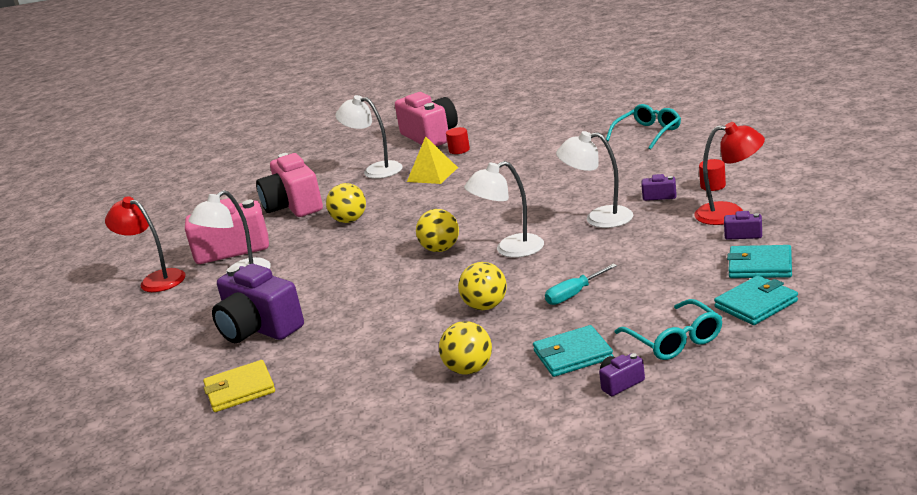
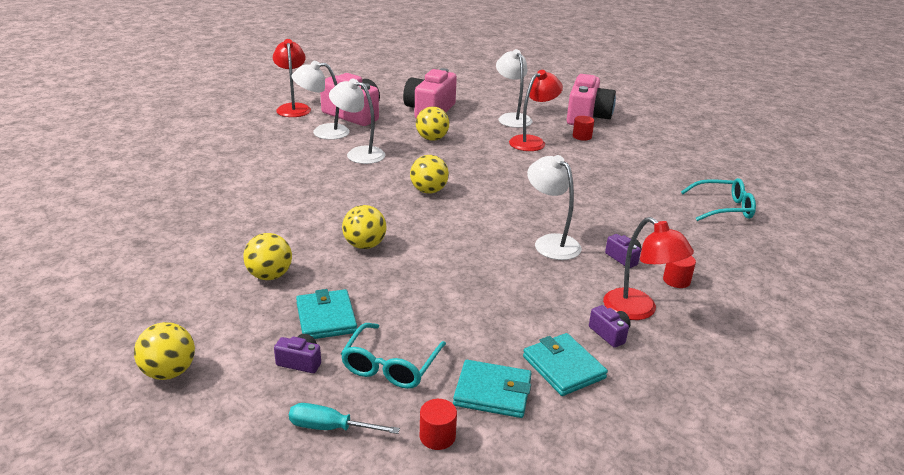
camera: 40 degrees right, 5 degrees up
yellow wallet [203,360,275,412] -> none
purple camera [212,264,304,343] -> none
yellow pyramid [407,136,458,184] -> red lamp [509,70,563,151]
white lamp [464,161,544,258] -> white lamp moved to [329,78,385,164]
turquoise wallet [533,325,613,377] -> turquoise wallet turned 45 degrees clockwise [296,289,357,339]
turquoise screwdriver [545,264,617,305] -> turquoise screwdriver moved to [289,403,400,434]
none -> yellow ball [134,322,195,380]
none -> red cylinder [420,399,457,450]

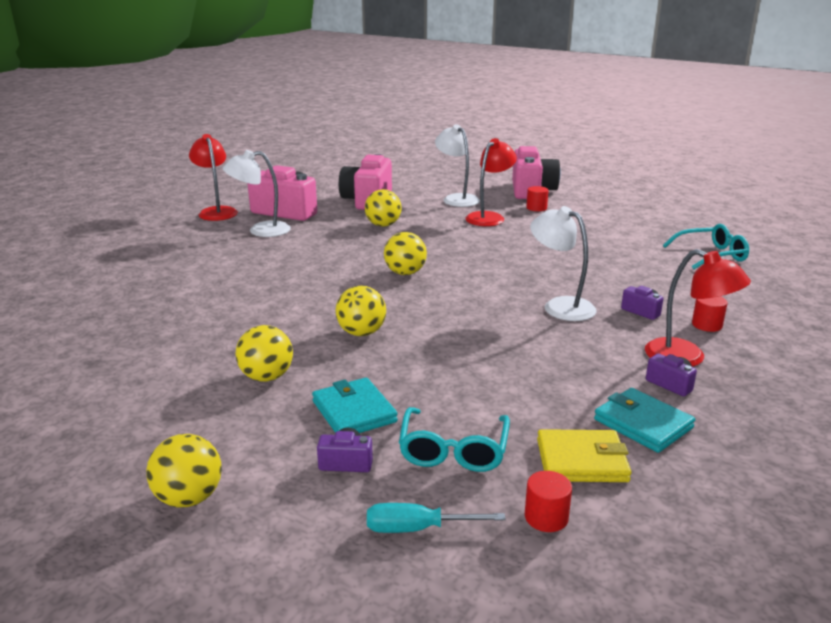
camera: 10 degrees left, 5 degrees down
white lamp [329,78,385,164] -> none
turquoise wallet [453,360,532,418] -> yellow wallet [537,429,632,482]

